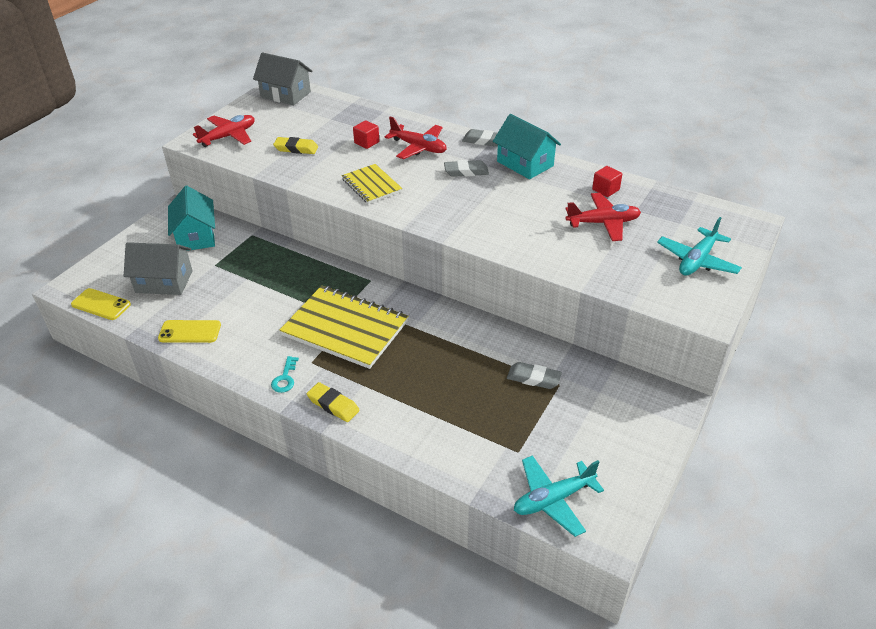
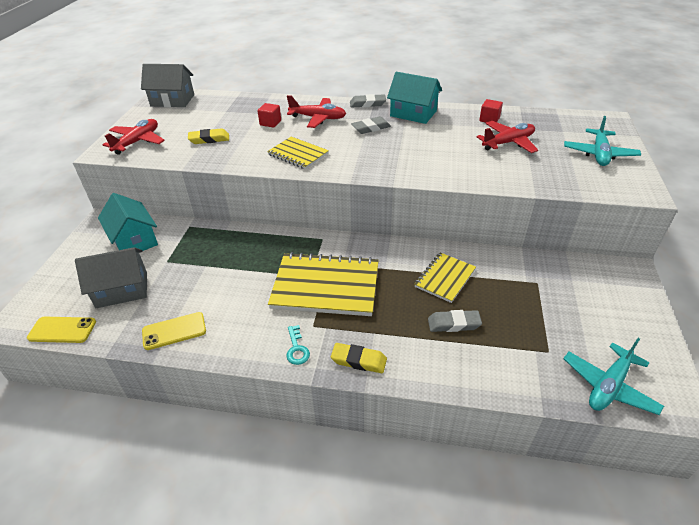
camera: 20 degrees left, 0 degrees up
grey eraser [507,362,562,389] -> grey eraser moved to [428,310,482,332]
none -> yellow notebook [414,252,476,303]

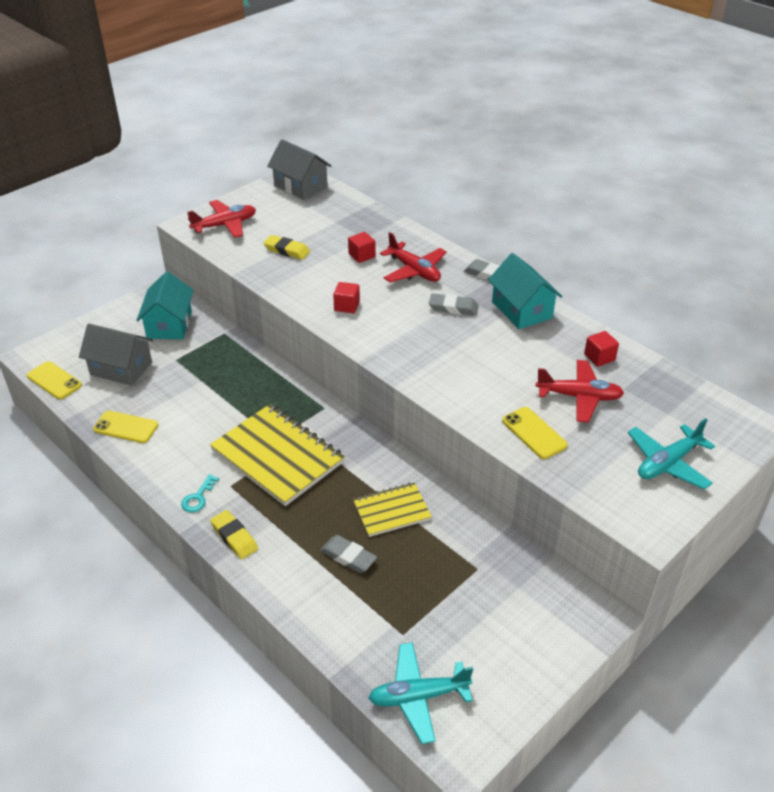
camera: 35 degrees right, 0 degrees up
yellow notebook [267,137,329,169] -> red cube [333,282,360,313]
none -> yellow phone [502,407,568,459]

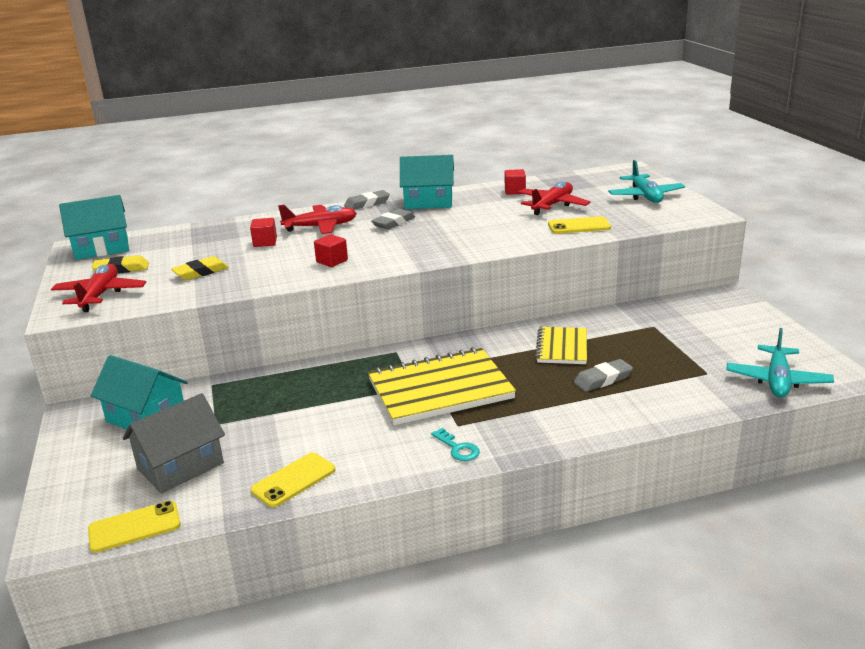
camera: 60 degrees left, 15 degrees down
yellow eraser [210,510,258,559] -> yellow eraser moved to [91,255,149,274]
grey house [267,139,331,200] -> turquoise house [59,195,129,260]

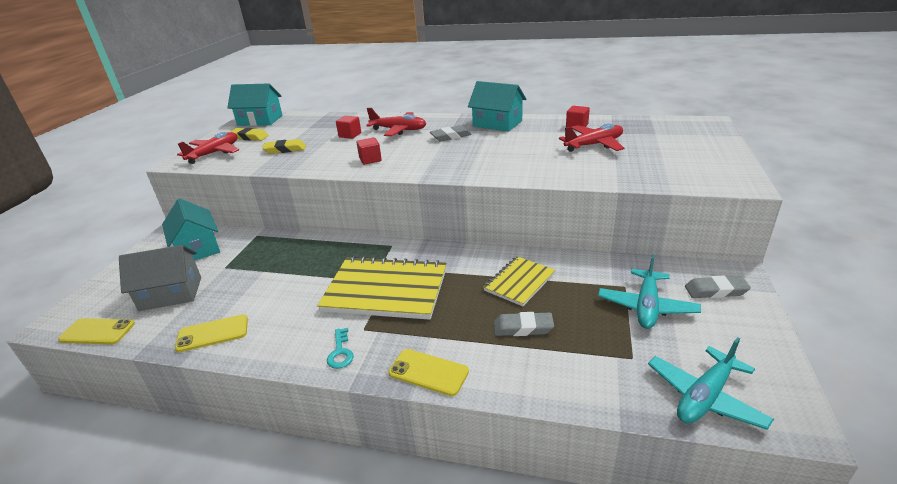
camera: 30 degrees right, 5 degrees up
grey eraser [344,190,390,210] -> grey eraser moved to [685,275,751,298]
yellow phone [548,216,611,234] -> yellow phone moved to [388,349,469,396]
turquoise plane [608,160,685,203] -> turquoise plane moved to [598,254,701,329]

